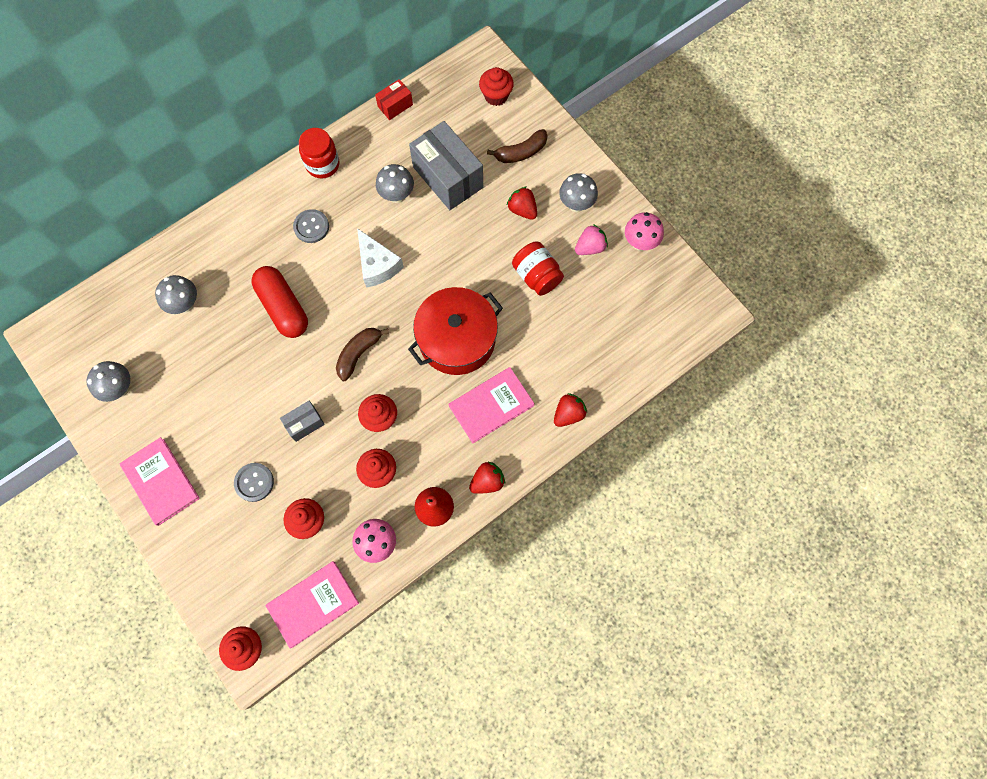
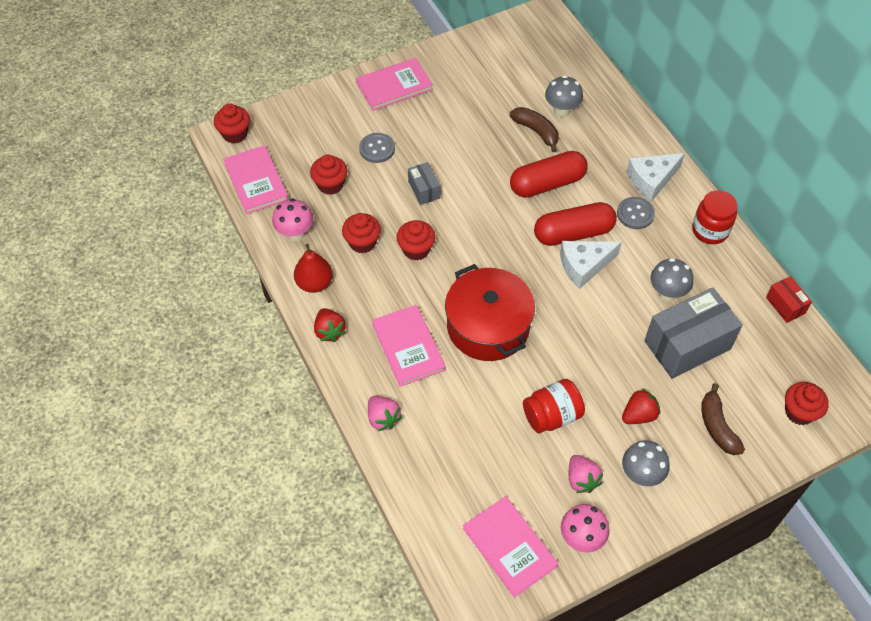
camera: 100 degrees right, 15 degrees down
grey mushroom [86,361,130,402] -> none
brown banana [336,328,389,381] -> brown banana moved to [510,107,558,152]
red strawberry [554,393,587,427] -> pink strawberry [368,396,402,431]
none -> pink book [463,496,558,598]
none -> red capsule [534,202,617,246]
none -> white cheese [626,153,685,202]

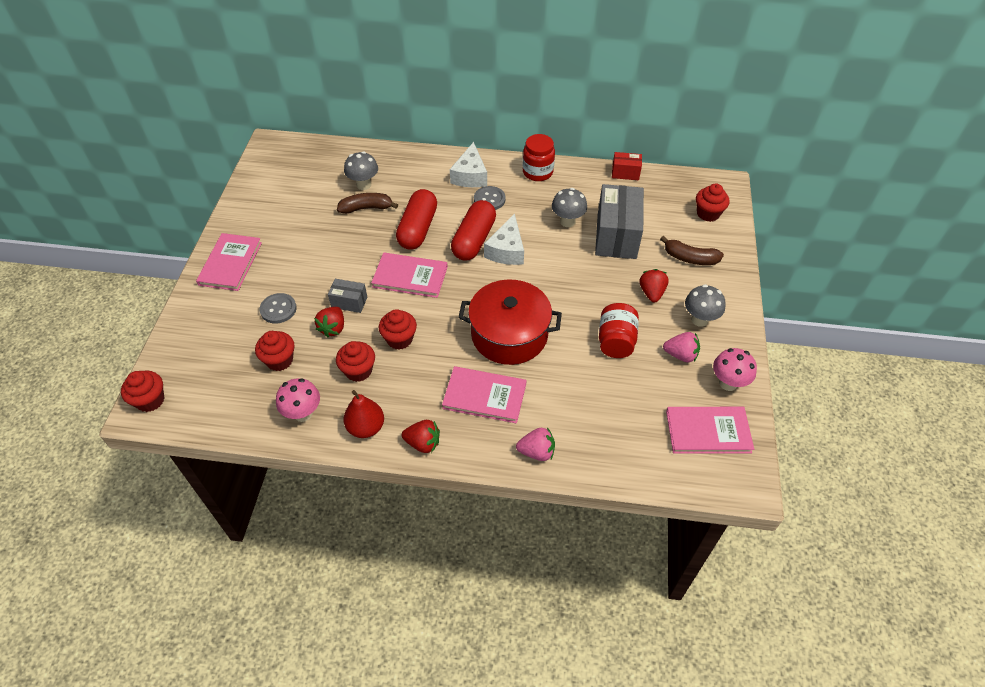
camera: 55 degrees left, 5 degrees down
pink book [223,145,289,214] -> pink book moved to [371,252,448,298]
none -> red strawberry [314,307,344,337]

